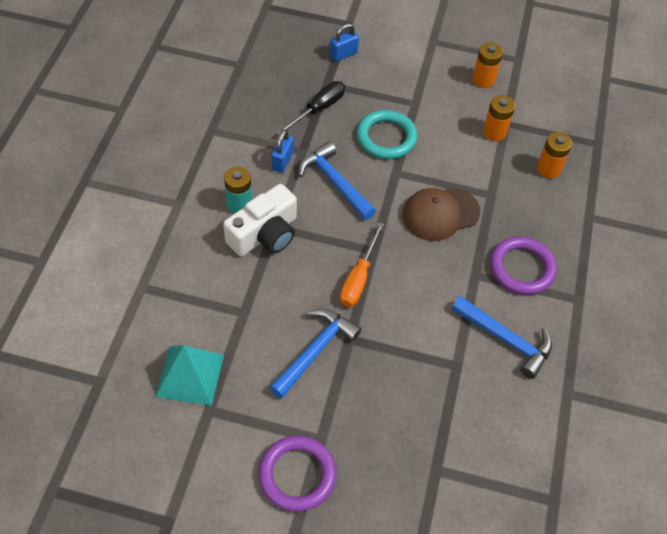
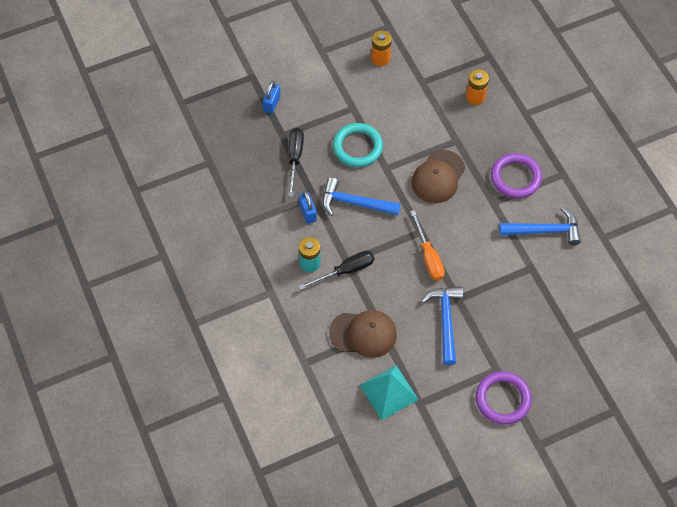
camera: 35 degrees left, 5 degrees up
white camera [223,184,297,256] -> black screwdriver [299,250,374,290]
orange battery [483,95,515,141] -> none
none -> brown cap [329,310,397,358]

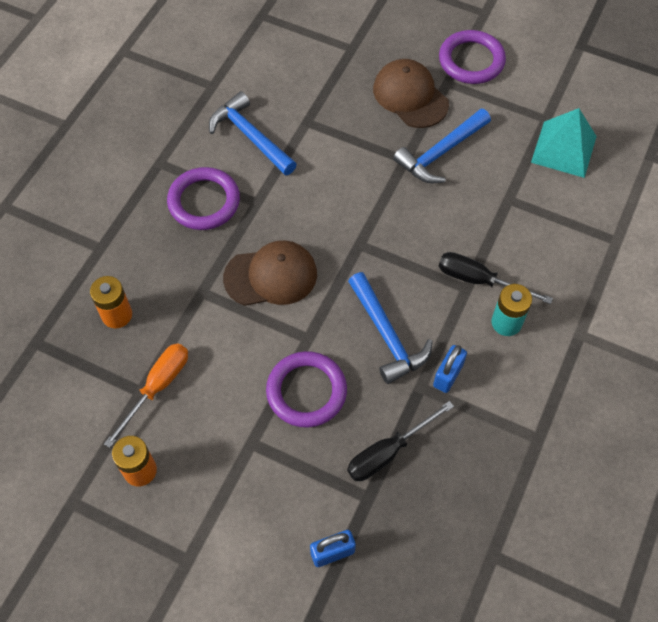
camera: 130 degrees left, 0 degrees up
brown cap [329,310,397,358] -> brown cap moved to [373,59,449,128]
turquoise ring [333,123,383,167] -> purple ring [266,351,347,428]
orange screwdriver [410,210,445,281] -> orange screwdriver moved to [104,343,188,448]

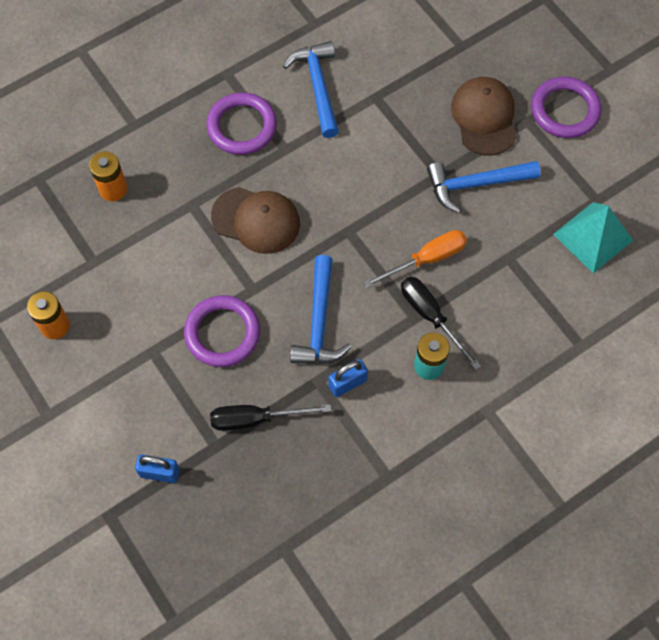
camera: 30 degrees right, 5 degrees up
orange screwdriver [104,343,188,448] -> orange screwdriver moved to [363,230,467,288]

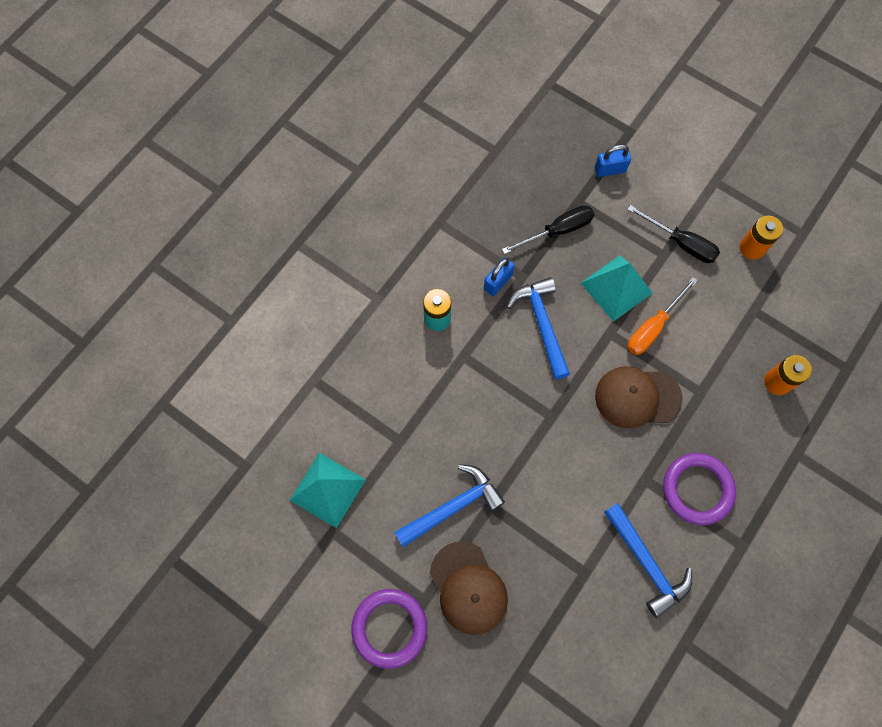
camera: 160 degrees right, 5 degrees up
purple ring [184,295,260,367] -> turquoise pyramid [581,255,652,322]
orange screwdriver [363,230,467,288] -> orange screwdriver moved to [627,277,698,355]
black screwdriver [401,277,481,370] -> black screwdriver moved to [627,205,720,263]

